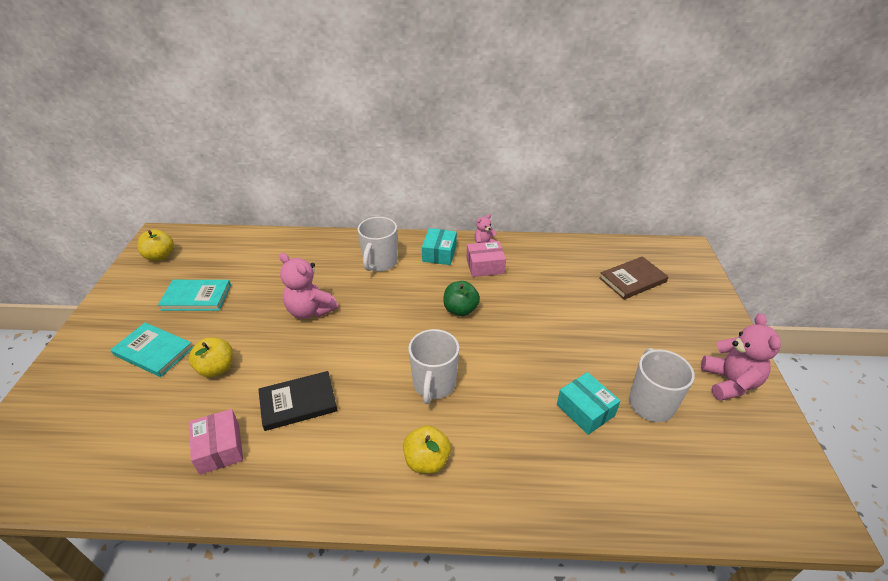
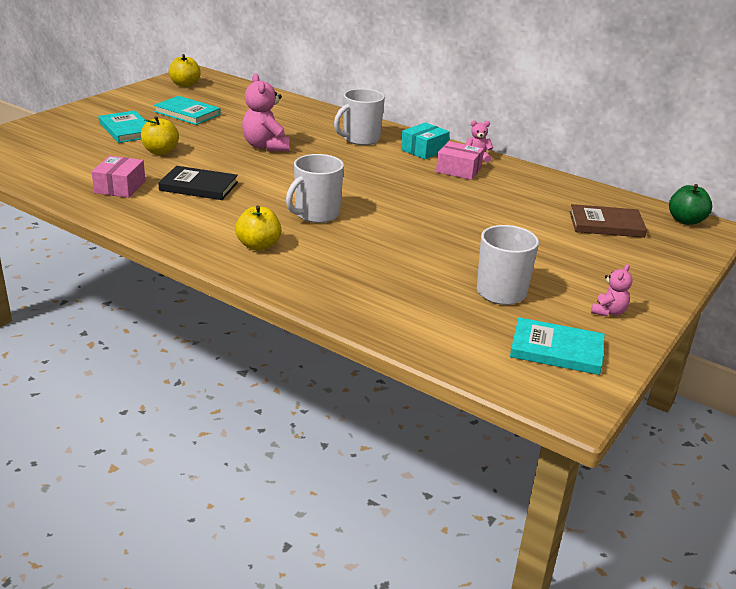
camera: 30 degrees right, 10 degrees down
green apple [443,281,480,316] -> green apple moved to [669,184,712,225]
turquoise box [557,372,620,435] -> none
pink teddy bear [701,313,781,401] -> pink teddy bear [591,264,633,317], size x0.54
none -> turquoise book [510,317,605,375]

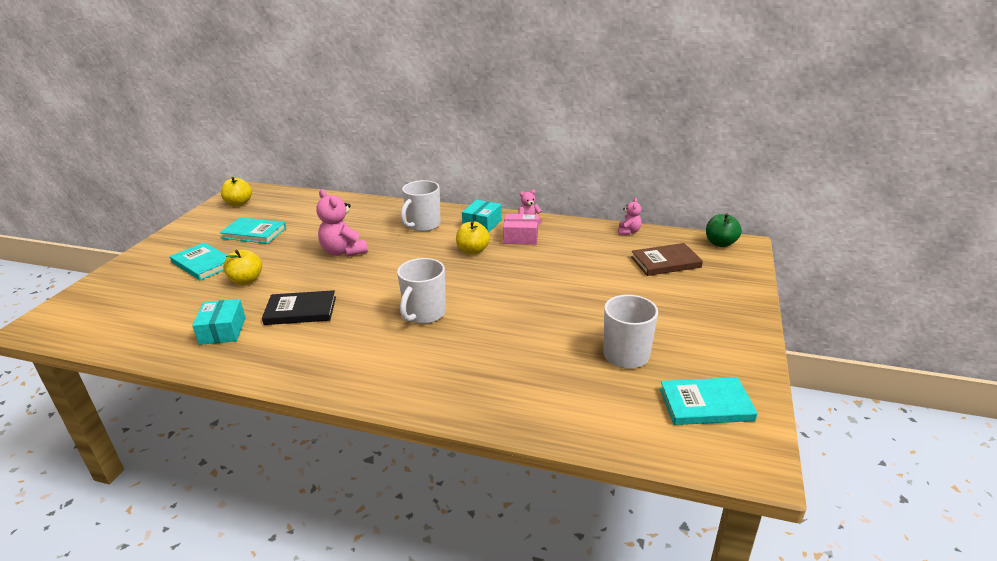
camera: 15 degrees left, 0 degrees up
pink box [92,156,145,198] -> turquoise box [192,299,245,345]
yellow apple [235,205,281,251] -> yellow apple moved to [456,221,490,255]
pink teddy bear [591,264,633,317] -> pink teddy bear moved to [618,198,642,235]

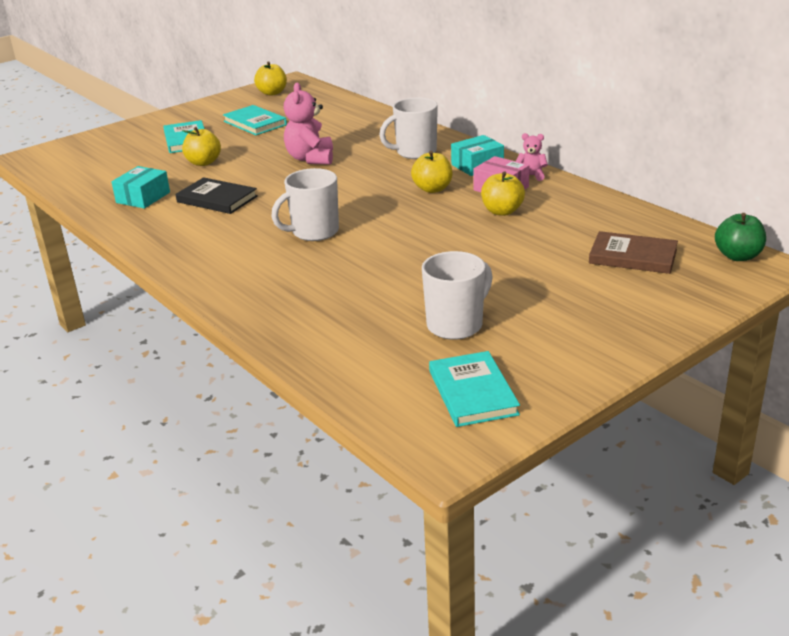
camera: 35 degrees right, 0 degrees up
pink teddy bear [618,198,642,235] -> none
turquoise book [660,377,758,425] -> turquoise book turned 45 degrees clockwise [429,351,520,427]
none -> yellow apple [481,171,525,216]

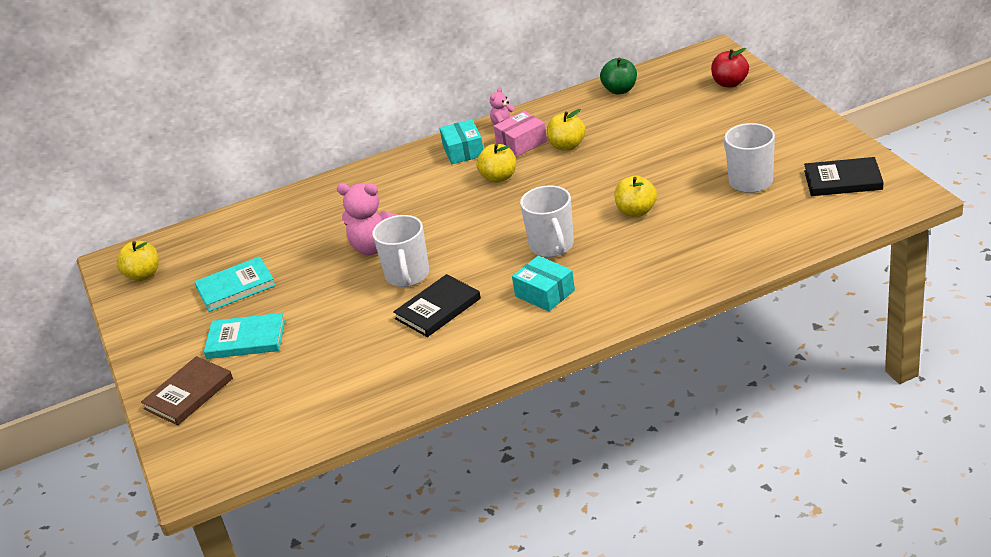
camera: 70 degrees left, 5 degrees up
turquoise box [111,166,170,208] -> turquoise box moved to [512,256,575,311]
yellow apple [182,127,221,166] -> yellow apple moved to [614,175,657,217]
white mug [379,97,438,159] -> white mug moved to [372,215,429,287]
turquoise book [429,351,520,427] -> black book [804,157,883,196]
brown book [589,231,678,274] -> brown book moved to [141,356,233,426]
green apple [715,213,766,261] -> green apple moved to [600,58,637,94]
none -> red apple [711,48,749,87]

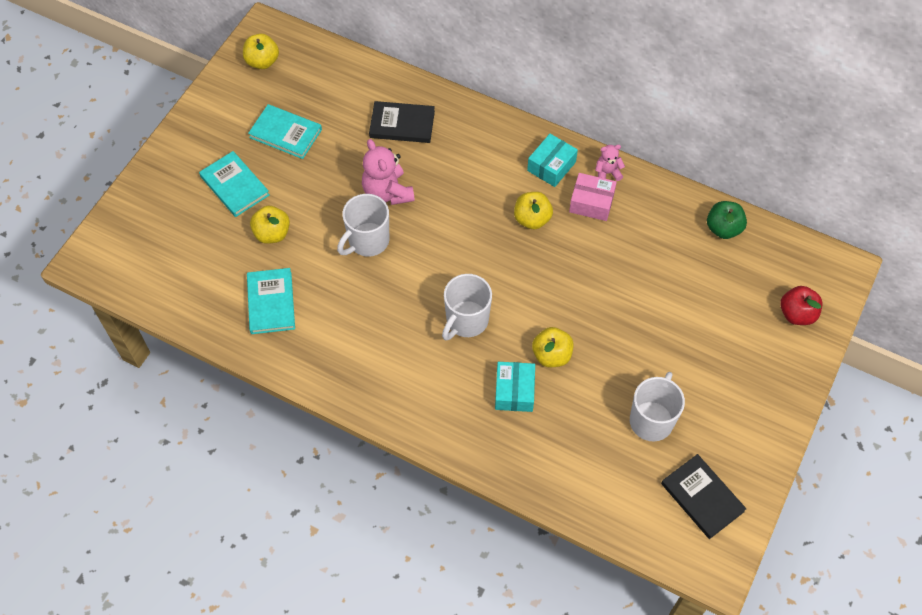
camera: 45 degrees right, 25 degrees up
brown book [141,356,233,426] -> none
black book [393,274,481,337] -> black book moved to [369,101,435,143]
turquoise box [512,256,575,311] -> turquoise box moved to [495,362,535,412]
yellow apple [547,109,586,151] -> yellow apple moved to [250,206,290,244]
none -> turquoise book [247,268,295,334]

